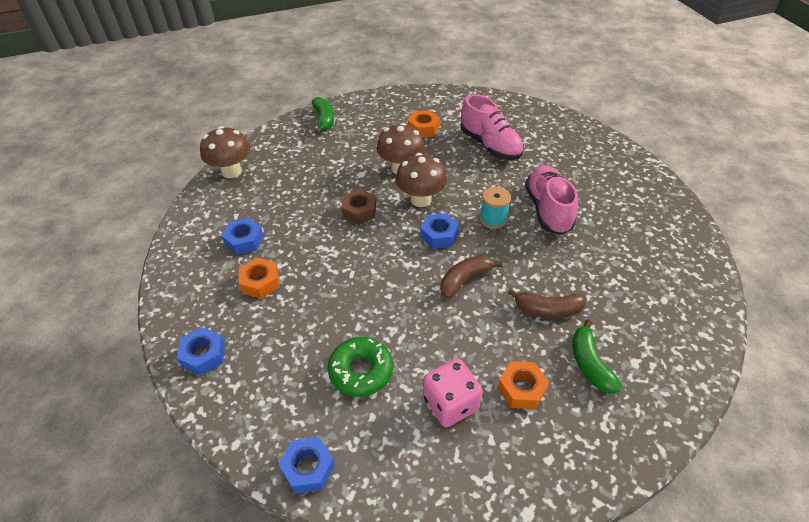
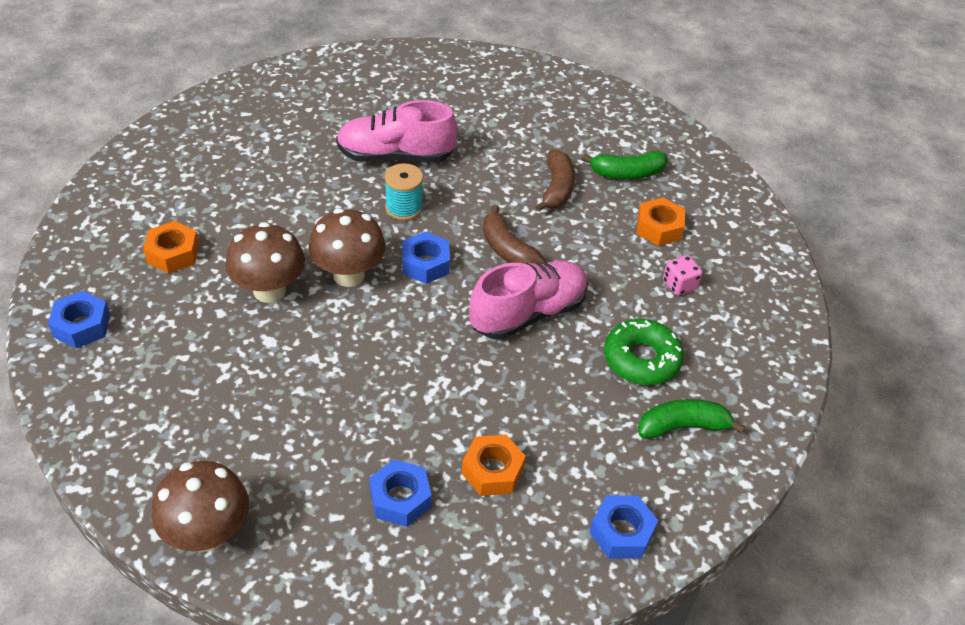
camera: 90 degrees left, 0 degrees up
blue nut [278,437,335,494] -> blue nut moved to [48,291,110,349]
green banana [312,97,334,134] -> green banana moved to [638,399,745,439]
brown nut [341,189,376,224] -> none
pink dice [423,358,483,427] -> pink dice [663,255,703,296], size x0.58
pink shoe [461,94,524,160] -> pink shoe moved to [469,261,588,340]

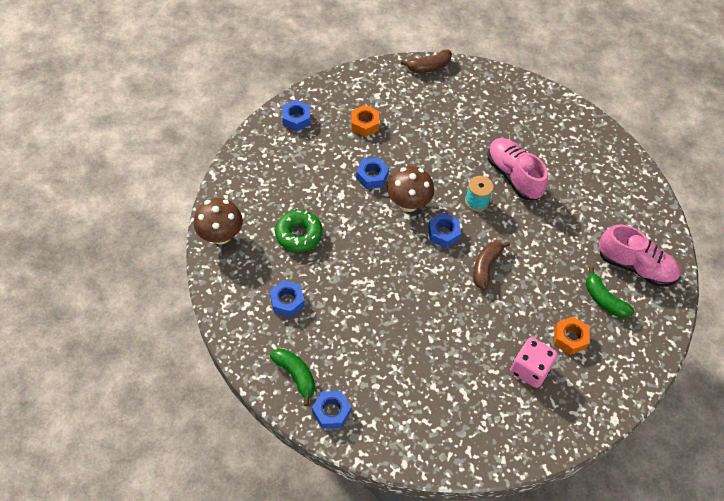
camera: 60 degrees right, 10 degrees up
brown mushroom [225,222,305,303] -> blue nut [356,157,389,189]
orange nut [462,434,526,496] -> none
pink shoe [469,261,588,340] -> pink shoe moved to [599,224,681,287]
brown banana [535,149,575,211] -> brown banana moved to [401,49,452,73]
green donut [604,319,684,385] -> green donut moved to [275,210,323,252]
green banana [638,399,745,439] -> green banana moved to [270,349,315,406]
pink dice [663,255,703,296] -> pink dice [510,337,558,388], size x1.74

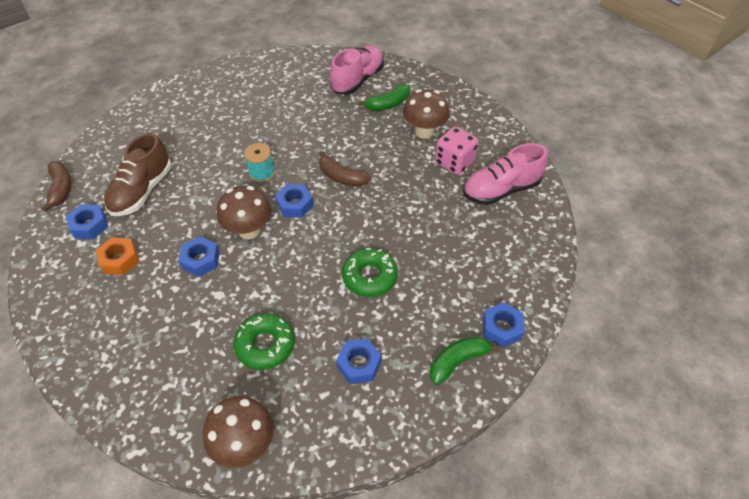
camera: 80 degrees left, 5 degrees down
blue nut [282,100,310,131] -> blue nut moved to [66,204,108,239]
pink shoe [487,138,548,200] -> pink shoe moved to [463,143,548,205]
orange nut [554,316,589,355] -> brown mushroom [403,89,450,139]
none -> brown shoe [104,133,172,216]
none -> green donut [342,248,398,297]

